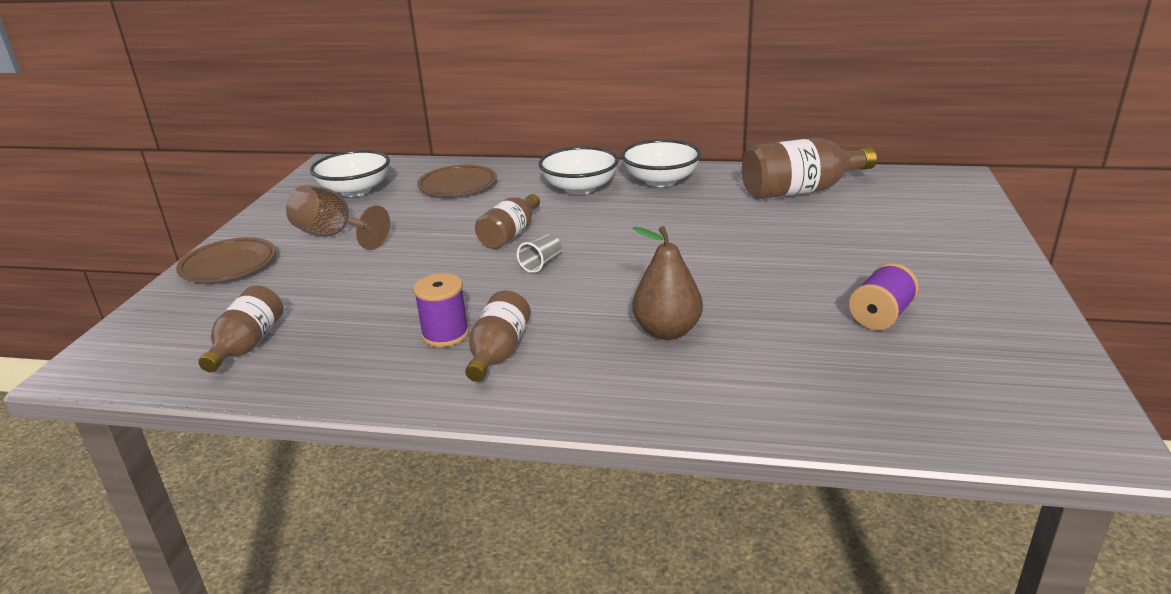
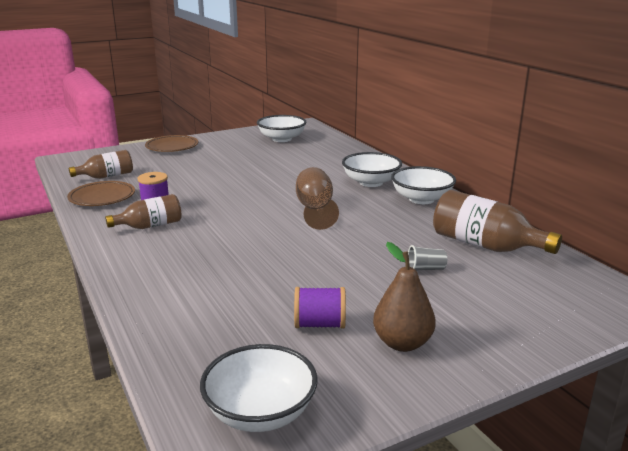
camera: 50 degrees right, 5 degrees down
brown goblet [286,185,390,250] -> brown goblet moved to [296,167,339,230]
brown plate [417,165,497,196] -> brown plate moved to [67,181,135,206]
brown bottle [475,194,540,249] -> none
grey cup [517,234,562,273] -> grey cup moved to [408,245,447,271]
brown pear [632,226,703,340] -> brown pear moved to [373,242,436,352]
none -> white bowl [200,344,318,432]

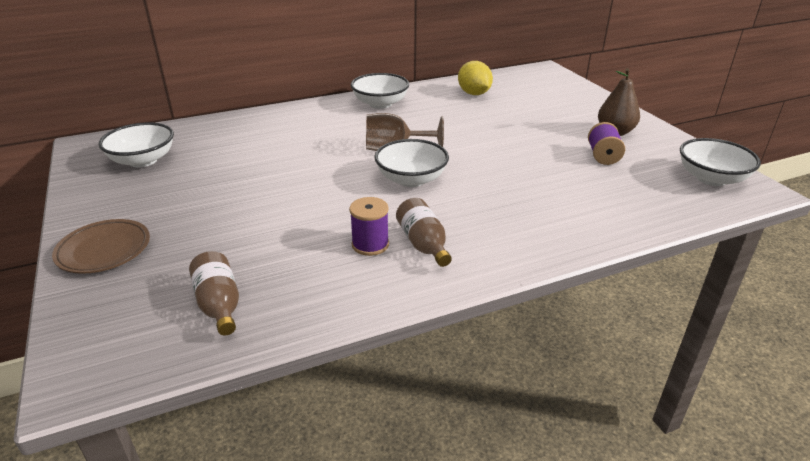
camera: 85 degrees left, 10 degrees up
brown plate [67,181,135,206] -> none
white bowl [342,152,402,187] -> white bowl moved to [374,139,449,187]
grey cup [408,245,447,271] -> none
brown bottle [433,190,562,254] -> yellow lemon [458,61,493,95]

